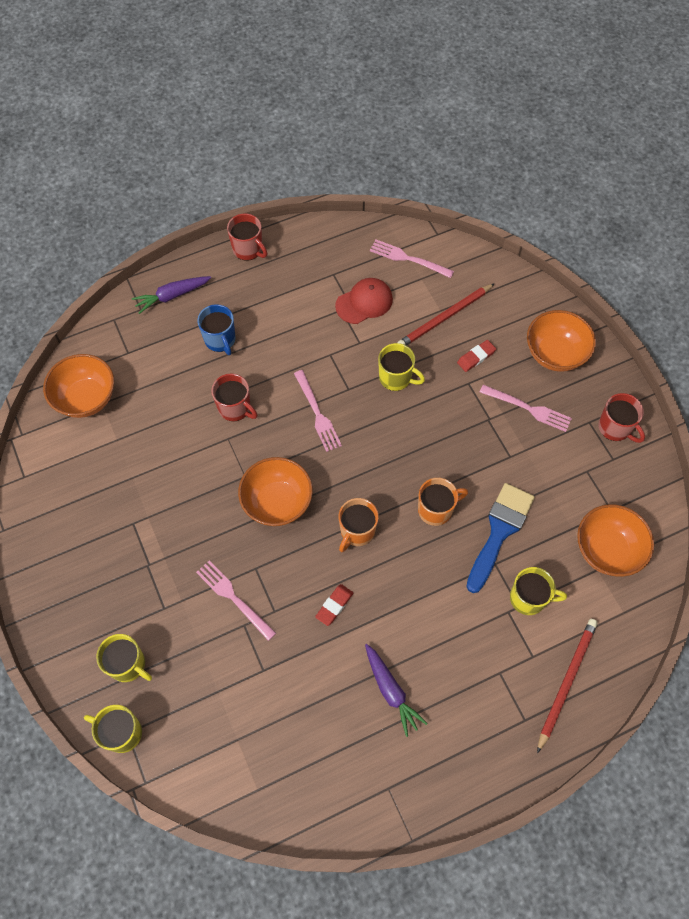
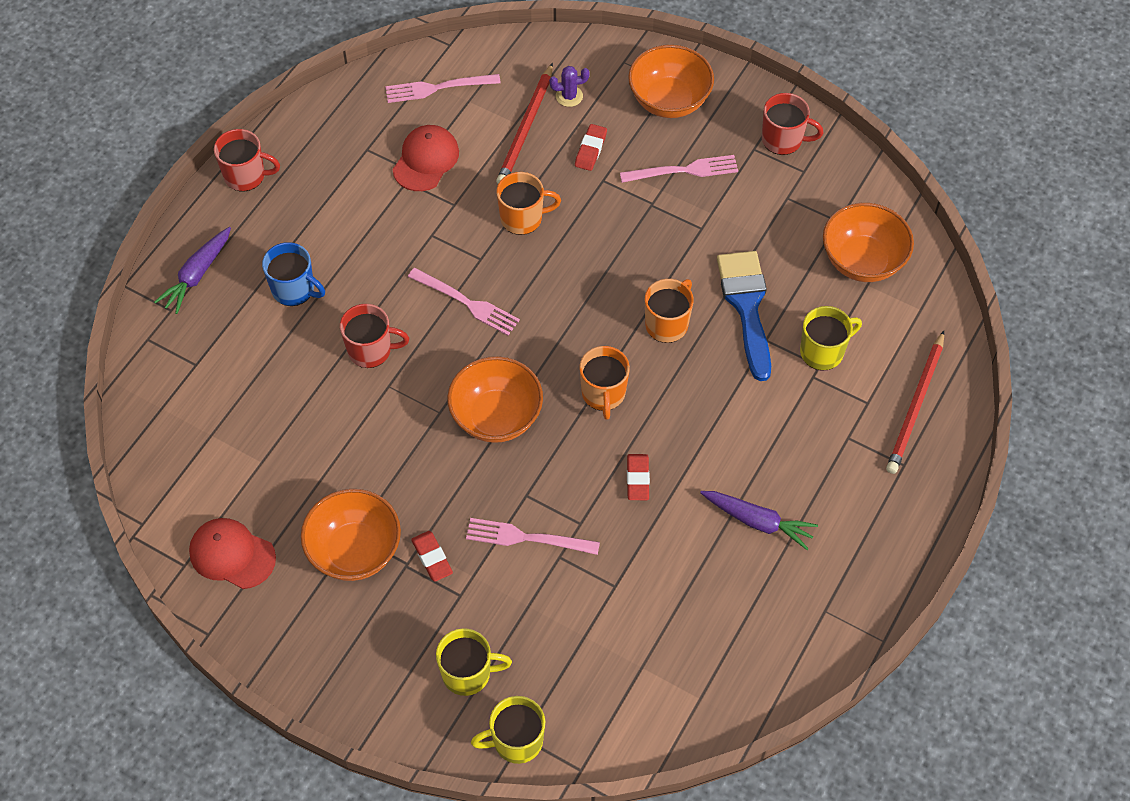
camera: 35 degrees left, 5 degrees down
orange bowl [43,354,114,418] -> orange bowl moved to [301,489,401,581]
yellow mug [378,343,425,391] -> orange mug [497,172,561,235]
red pencil [537,619,598,753] -> red pencil turned 150 degrees counterclockwise [886,331,944,474]
none -> red cap [189,518,276,589]
none -> red eraser [411,531,453,582]
none -> purple cactus [549,66,590,107]

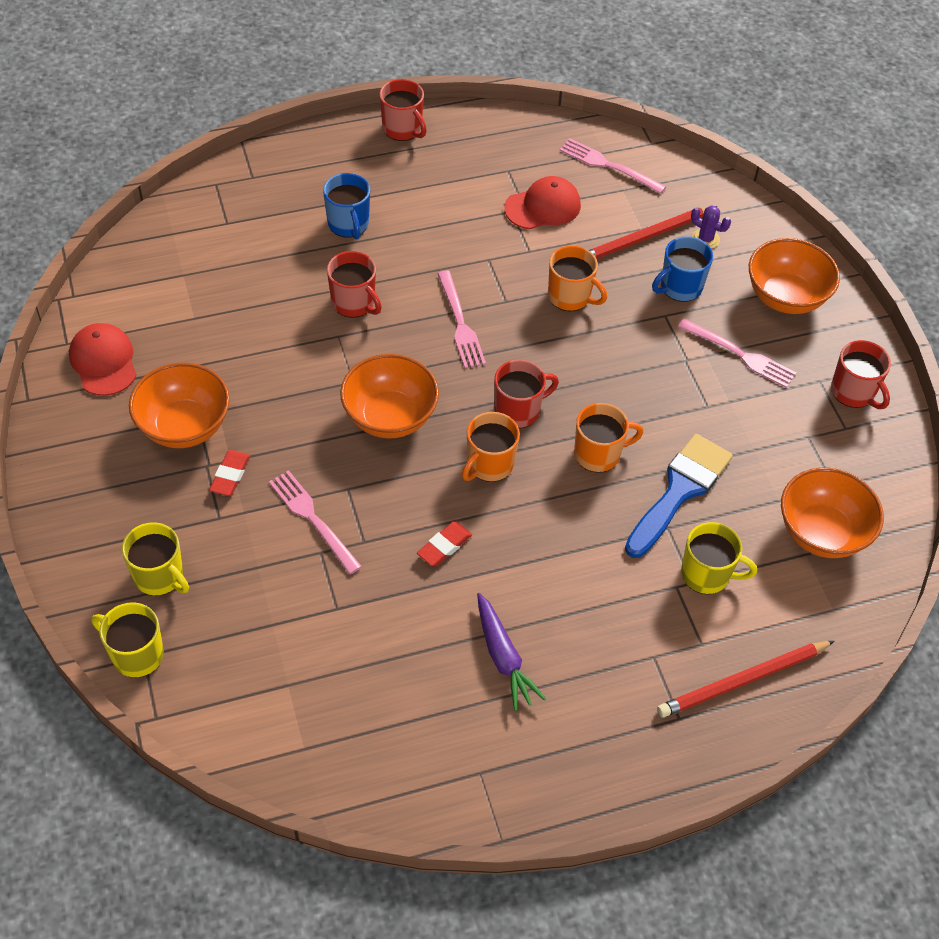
camera: 40 degrees right, 5 degrees down
purple carrot [154,227,231,314] -> none
red eraser [575,124,607,171] -> blue mug [652,236,713,302]
none -> red mug [494,360,559,428]

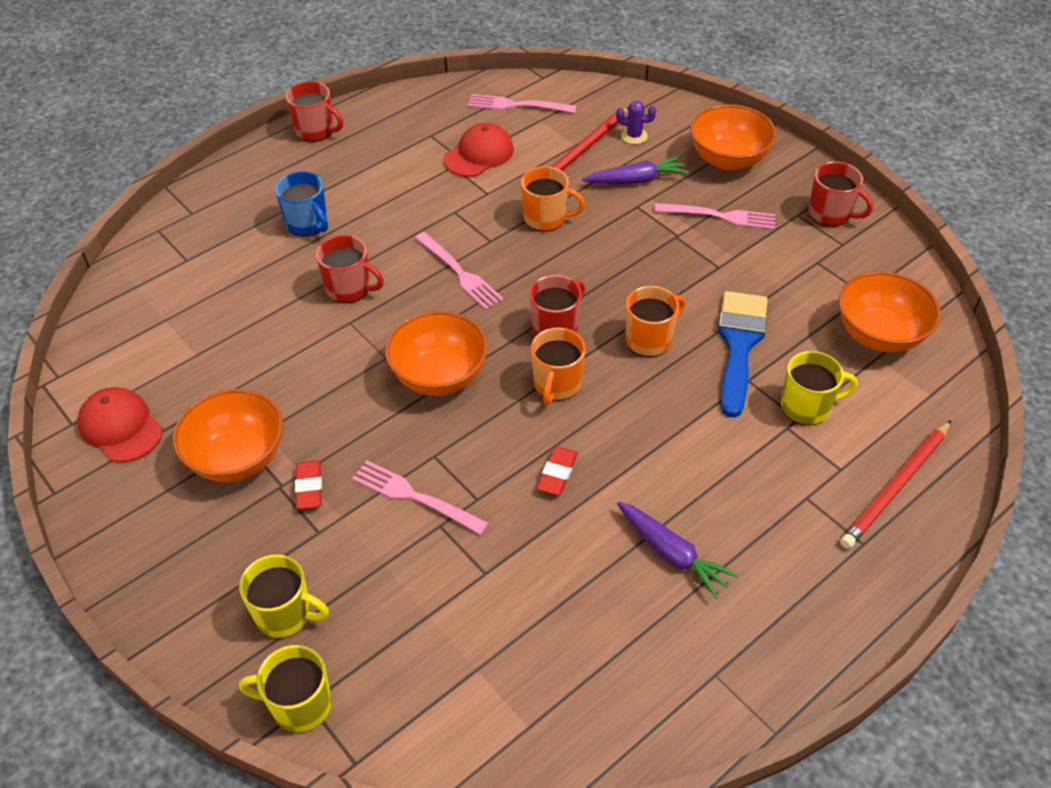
camera: 20 degrees left, 5 degrees down
blue mug [652,236,713,302] -> purple carrot [582,156,689,184]

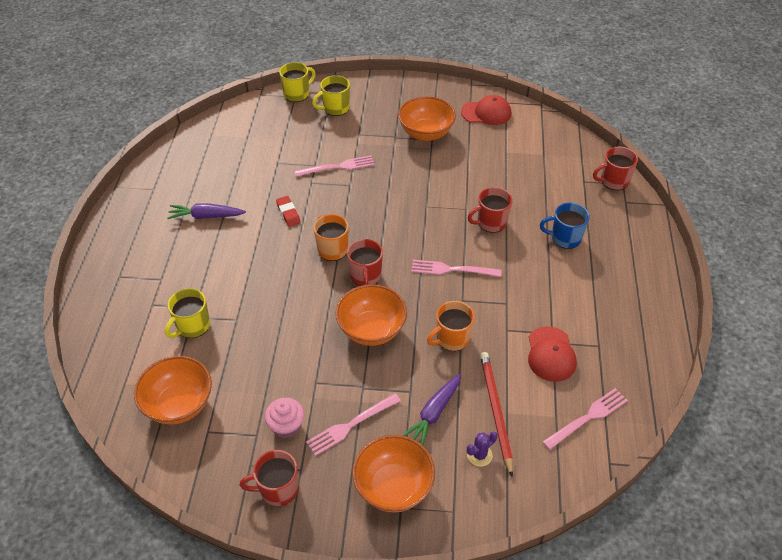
camera: 135 degrees right, 0 degrees up
red mug [286,81,343,142] -> red mug moved to [593,147,638,190]
red eraser [295,460,322,509] -> none
orange bowl [385,311,488,396] -> orange bowl moved to [336,284,407,346]
orange mug [626,286,686,357] -> none
blue brush [718,291,768,418] -> none
red pencil [840,420,951,549] -> none
none -> pink cupcake [265,398,304,438]

